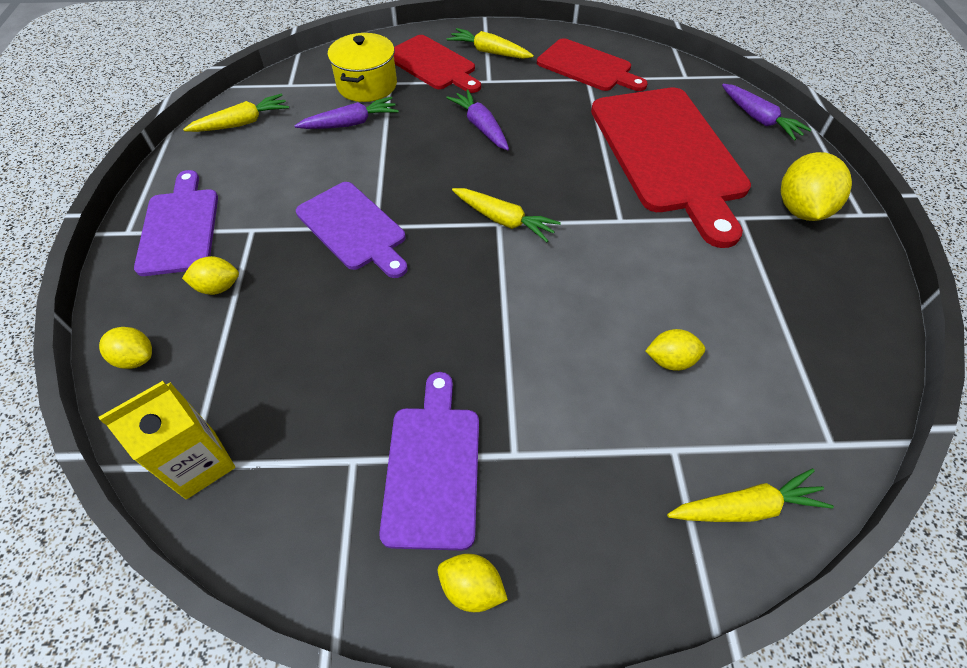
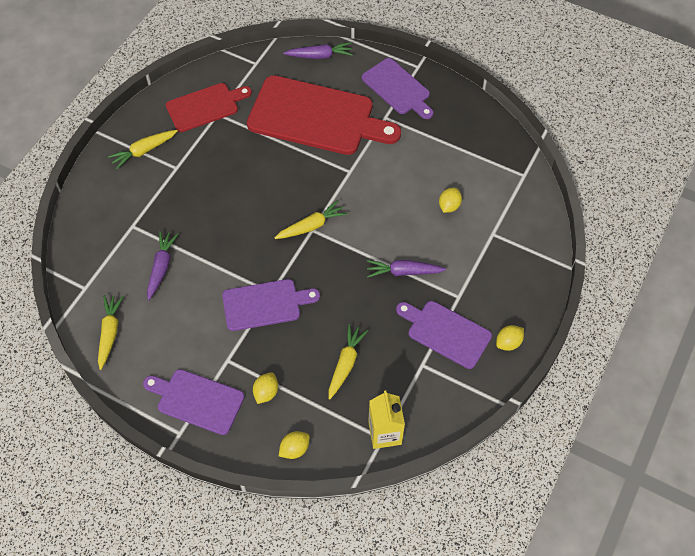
camera: 60 degrees left, 5 degrees up
yellow pot [328,33,397,102] -> none
red cutting board [394,35,481,93] -> none
purple carrot [446,90,509,150] -> purple carrot moved to [367,260,446,278]
yellow carrot [667,469,834,522] -> yellow carrot moved to [329,324,368,400]
yellow lemon [781,152,852,221] -> purple cutting board [362,58,434,119]

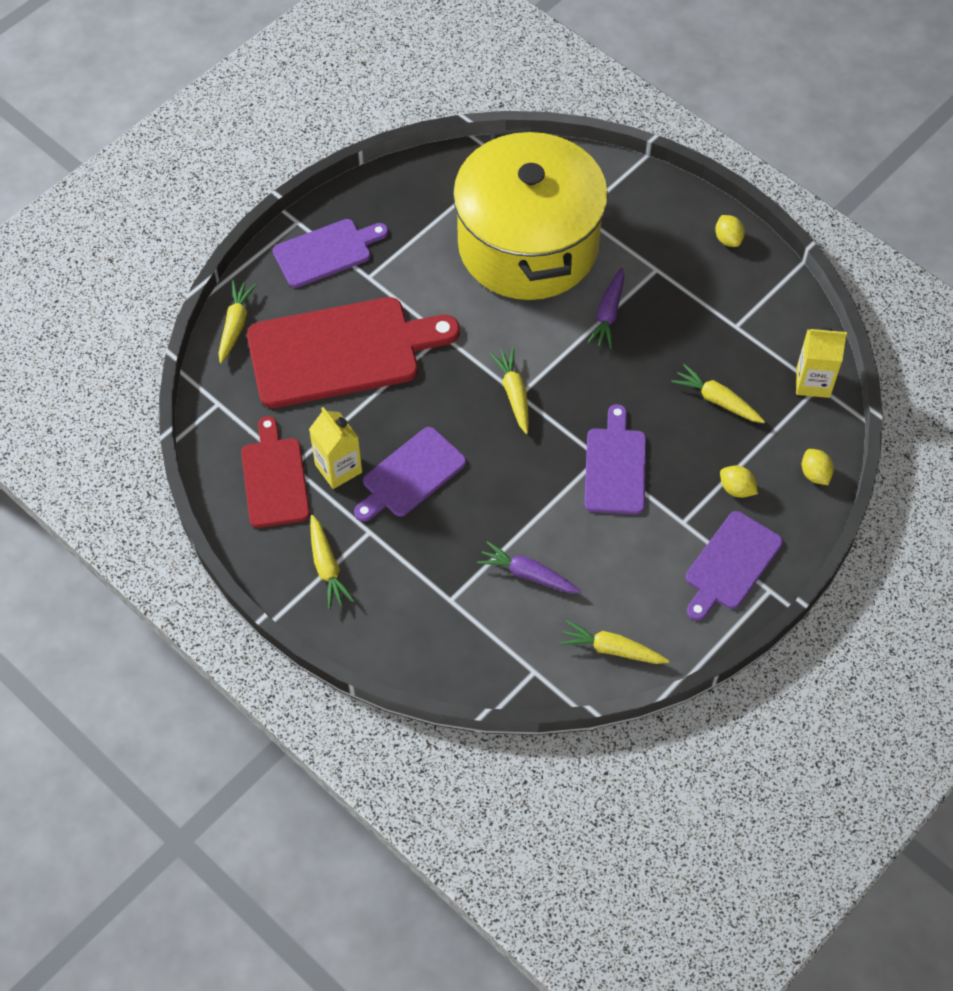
camera: 75 degrees left, 0 degrees up
red cutting board [247,75,401,155] -> red cutting board turned 45 degrees clockwise [247,297,460,408]
purple carrot [283,42,353,59] -> yellow carrot [218,281,257,364]
purple cutting board [396,301,492,369] -> purple cutting board moved to [354,427,466,522]
yellow lemon [439,188,462,213] -> yellow pot [453,127,608,300]
none -> yellow carton [309,407,362,489]

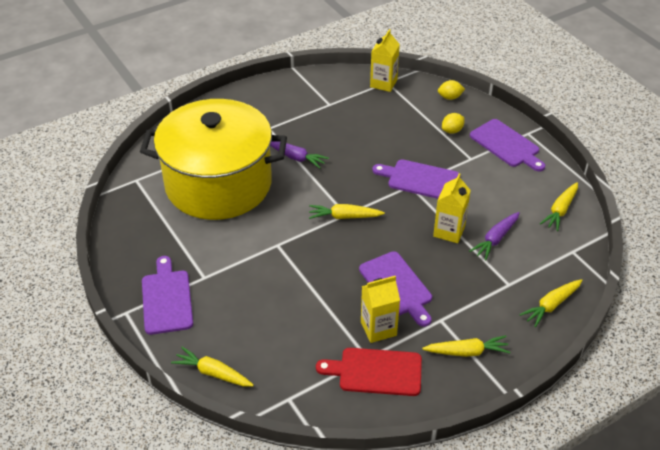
camera: 75 degrees left, 15 degrees down
red cutting board [247,297,460,408] -> none
yellow carrot [671,364,765,423] -> yellow carrot moved to [519,279,582,328]
yellow lemon [715,215,745,247] -> none
none -> yellow carton [433,173,471,243]

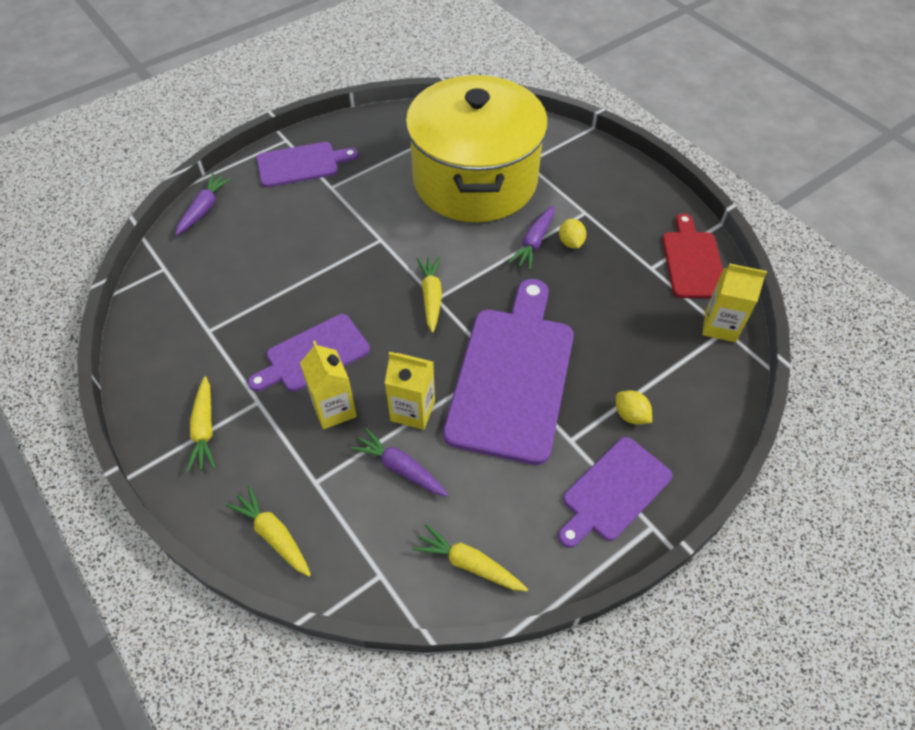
camera: 85 degrees right, 10 degrees up
yellow carrot [171,347,254,387] -> purple carrot [175,173,231,235]
red cutting board [316,348,422,396] -> red cutting board moved to [662,213,723,298]
yellow carton [361,276,400,343] -> yellow carton moved to [300,341,357,429]
purple cutting board [372,160,459,199] -> purple cutting board [443,279,574,465], size x1.75
yellow lemon [438,80,465,100] -> yellow lemon moved to [559,219,586,249]

